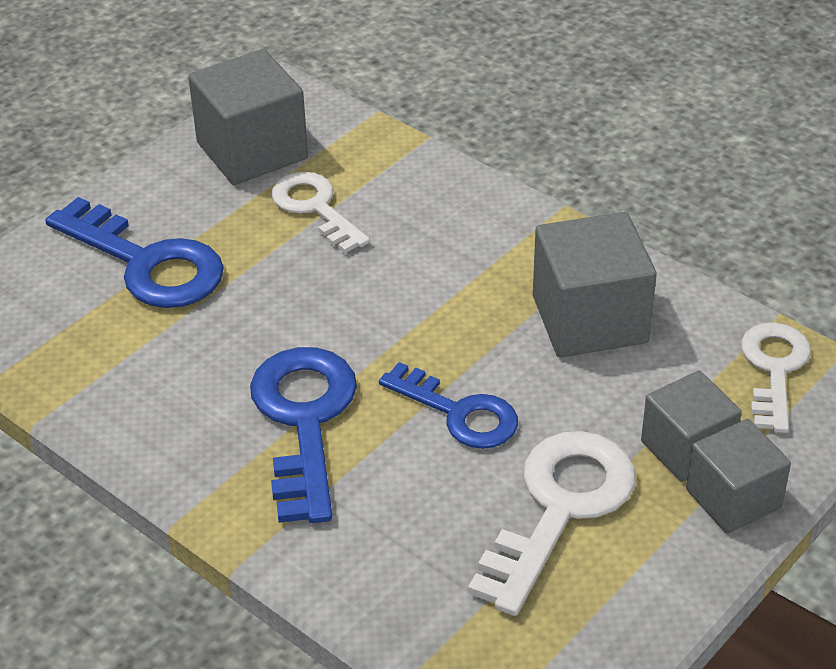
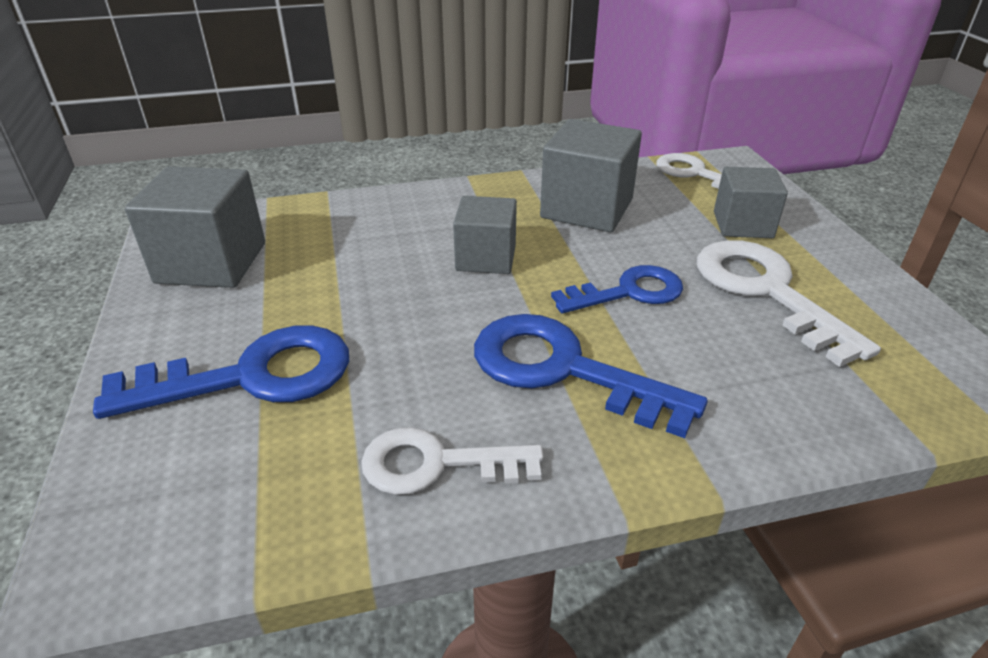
camera: 55 degrees left, 5 degrees down
white key [271,172,370,253] -> white key moved to [361,427,544,495]
grey cube [686,419,791,534] -> grey cube moved to [453,196,517,274]

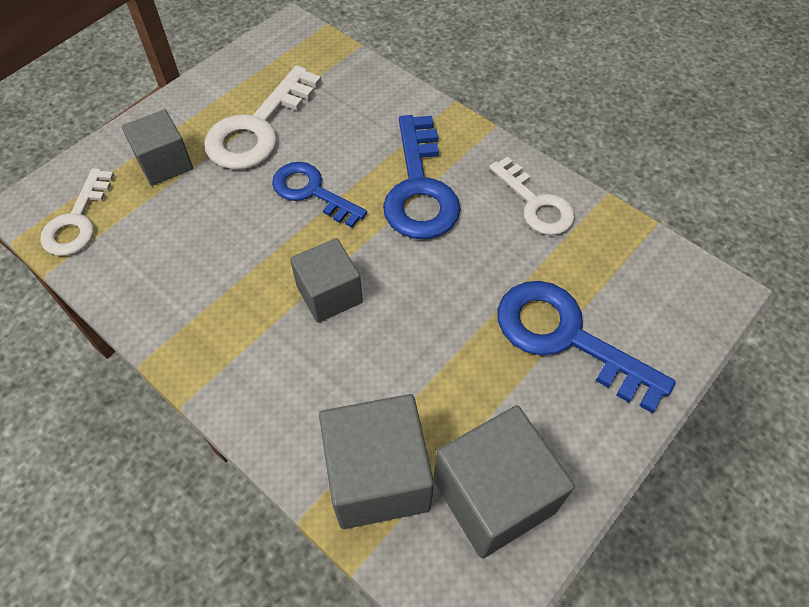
camera: 125 degrees left, 20 degrees up
grey cube [540,119,642,232] -> grey cube moved to [319,394,434,529]

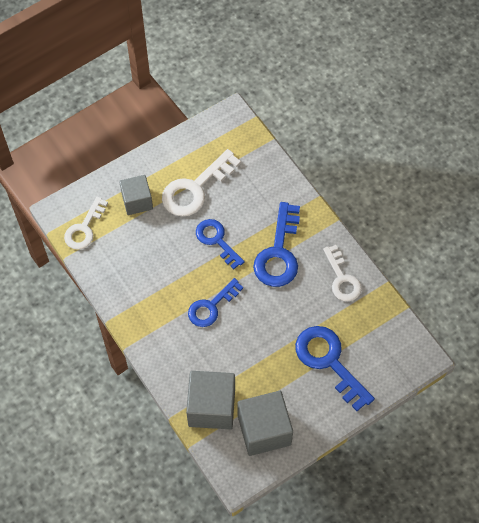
camera: 15 degrees right, 5 degrees up
grey cube [290,238,363,323] -> blue key [188,278,243,327]

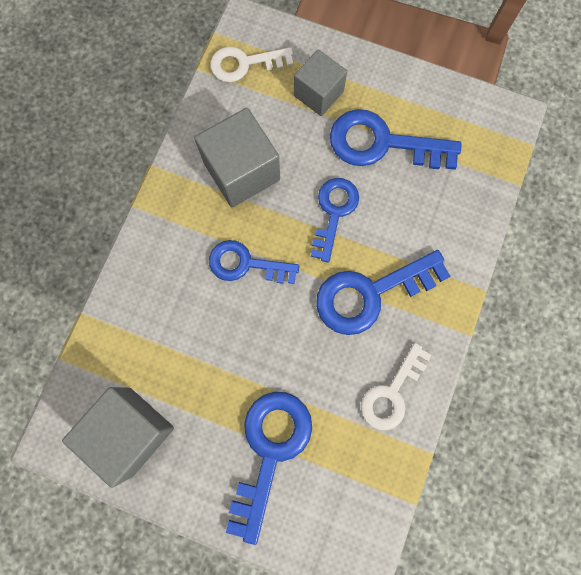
camera: 55 degrees right, 15 degrees up
white key [162,149,241,217] -> blue key [330,109,462,170]
grey cube [186,371,235,429] -> grey cube moved to [194,108,280,207]

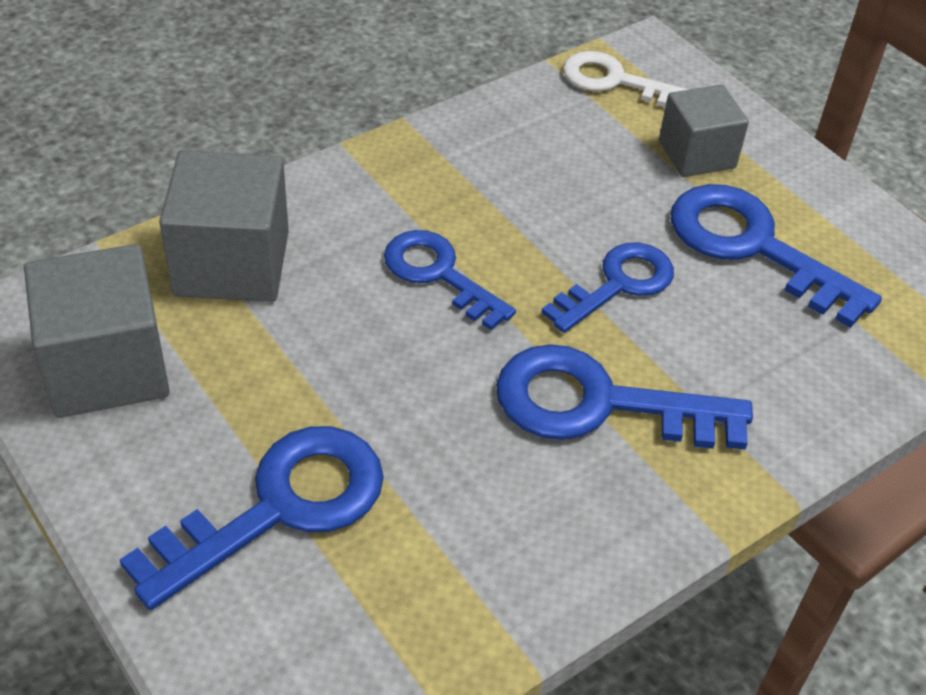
camera: 30 degrees right, 30 degrees down
grey cube [194,108,280,207] -> grey cube moved to [159,151,289,302]
white key [361,343,432,430] -> none

